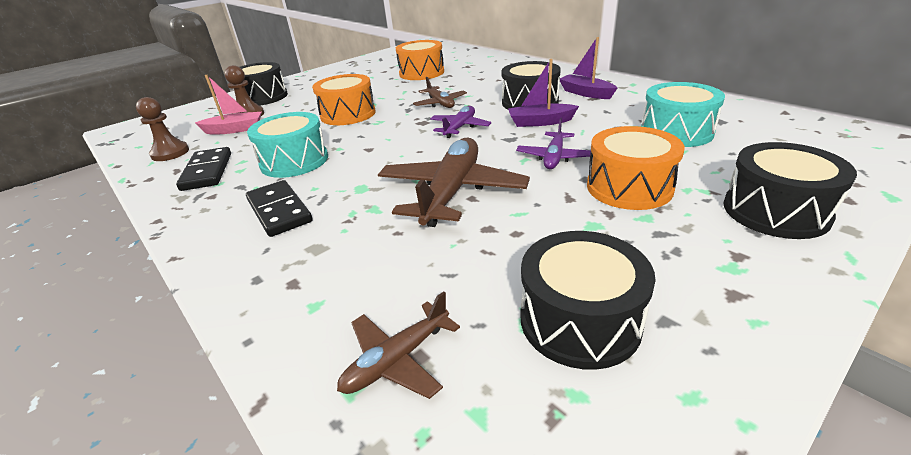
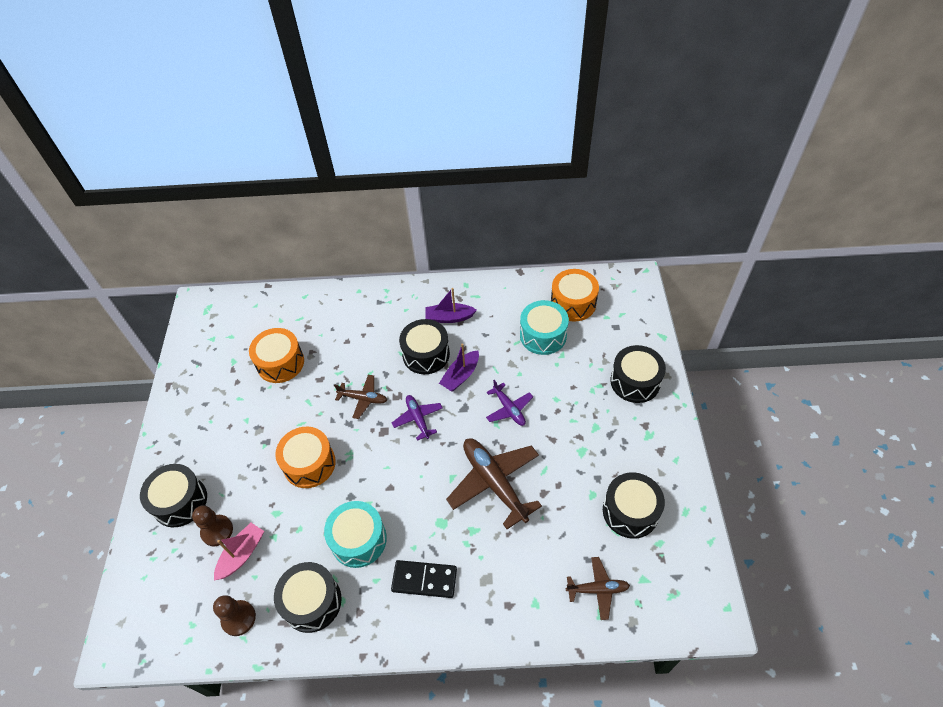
camera: 50 degrees left, 20 degrees up
black domino [176,147,231,191] -> black drum [274,562,342,633]
brown plane [337,291,460,399] -> brown plane turned 90 degrees counterclockwise [566,557,630,620]
orange drum [587,126,685,210] -> orange drum moved to [551,269,599,321]

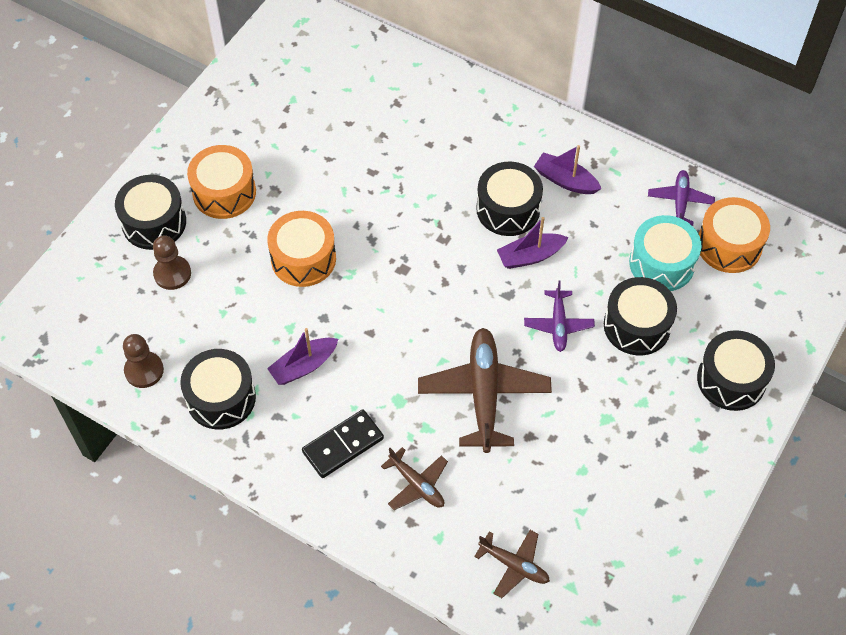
camera: 30 degrees right, 5 degrees up
pink boat [214,523,264,580] -> none
orange drum [249,328,304,383] -> orange drum moved to [187,145,256,219]
turquoise drum [324,501,387,568] -> purple boat [267,328,338,385]
brown plane [334,375,387,419] -> brown plane moved to [381,447,448,510]
black domino [391,560,457,598] -> black domino turned 75 degrees counterclockwise [302,409,384,478]
purple plane [392,395,443,441] -> purple plane moved to [648,170,715,226]
black drum [603,472,665,539] -> black drum moved to [604,277,677,356]

